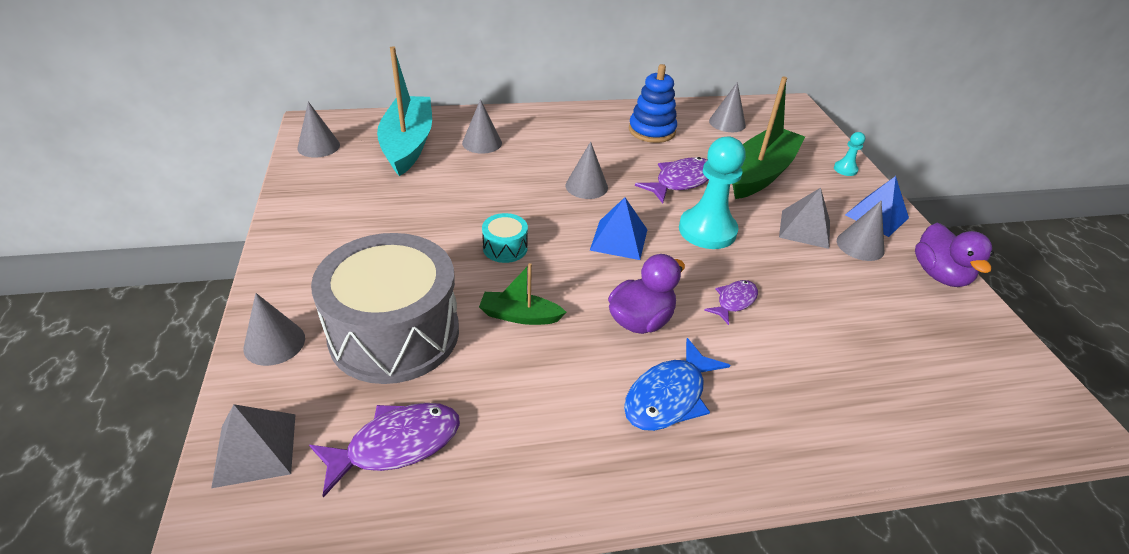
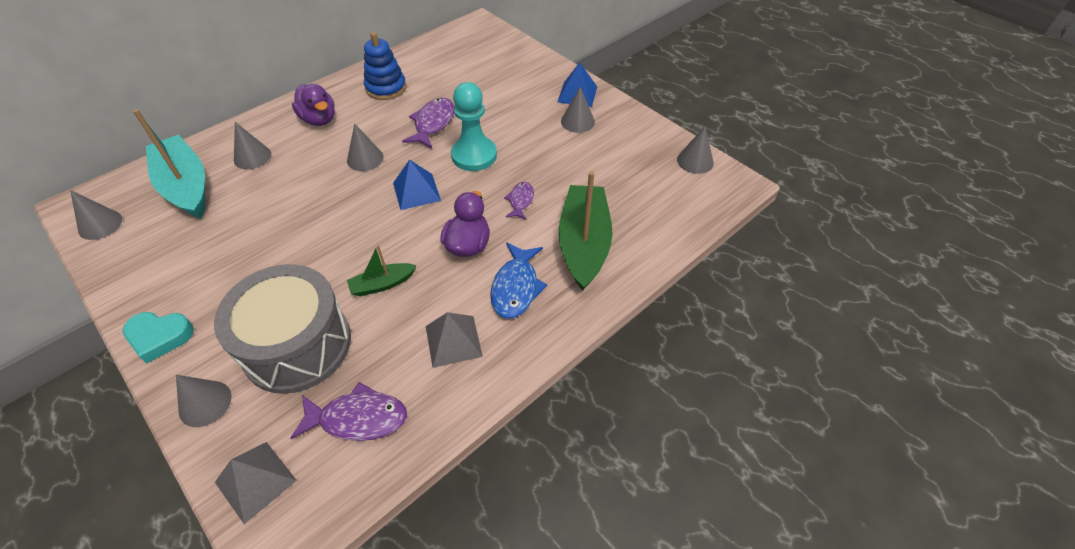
camera: 30 degrees left, 10 degrees up
purple fish [309,403,460,498] -> purple fish turned 60 degrees clockwise [290,382,407,441]
turquoise drum [482,213,528,263] -> none
grey cone [709,82,746,132] -> grey cone moved to [677,126,714,174]
green boat [732,76,805,199] -> green boat moved to [558,171,613,291]
grey pyramid [779,188,830,249] -> grey pyramid moved to [426,312,483,368]
turquoise pawn [834,132,865,176] -> none
purple duck [915,223,994,287] -> purple duck moved to [292,84,335,126]
none -> turquoise heart [123,312,194,364]

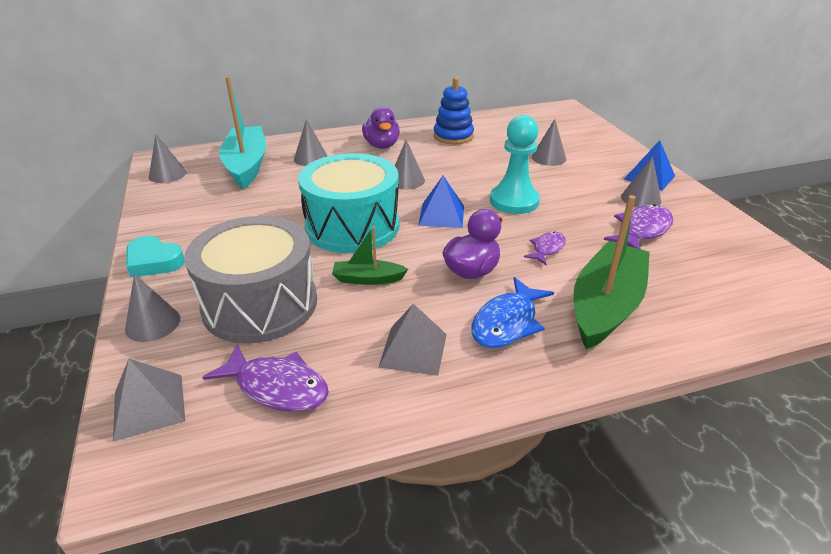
camera: 25 degrees right, 15 degrees down
purple fish [402,98,454,149] -> purple fish moved to [604,204,673,249]
grey cone [677,126,714,174] -> grey cone moved to [532,119,566,166]
none -> turquoise drum [298,153,400,253]

